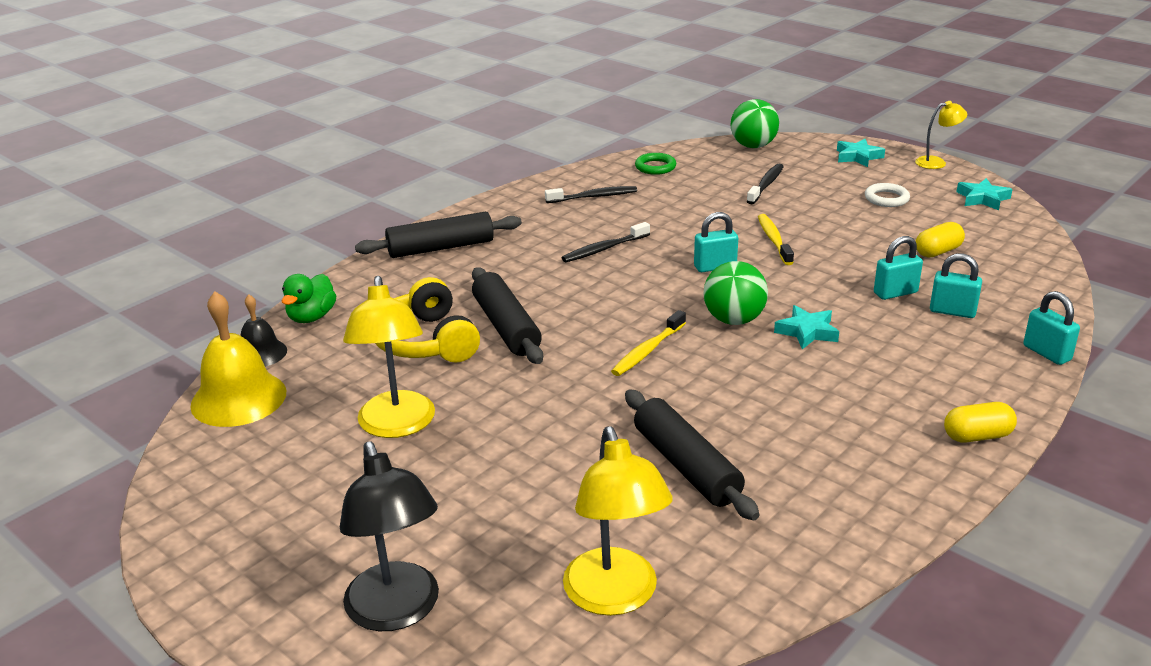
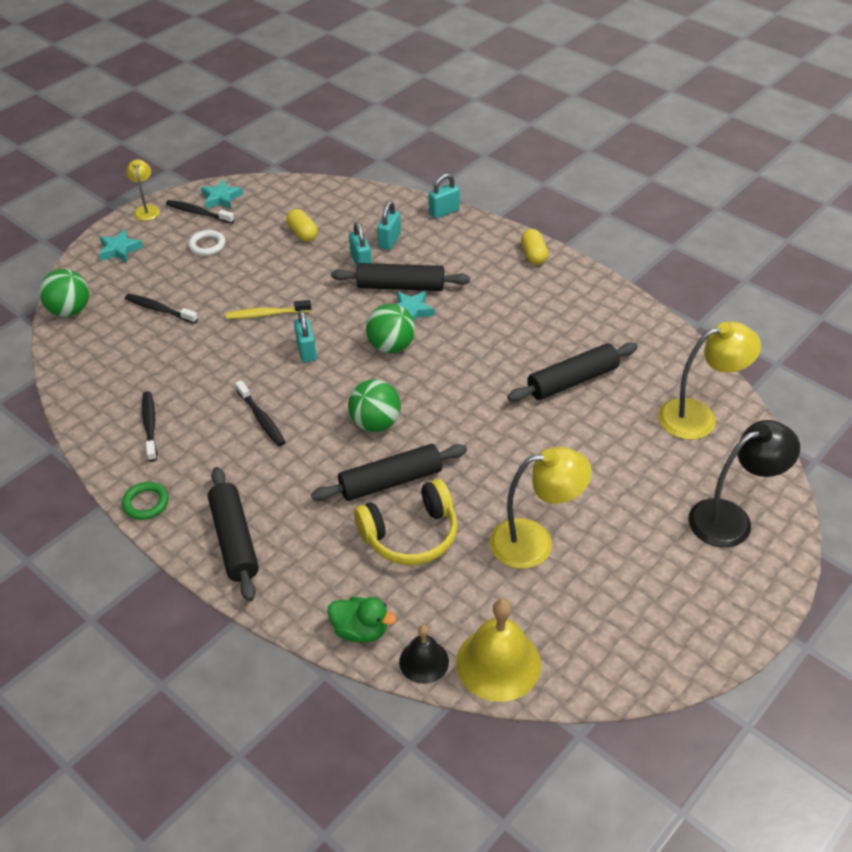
camera: 90 degrees left, 15 degrees up
yellow toothbrush [611,310,686,376] -> none
green ring [635,153,676,175] -> green ring moved to [122,482,169,520]
none -> black toothbrush [166,200,235,224]
none -> black rolling pin [331,263,470,291]
none -> green ball [348,379,401,432]

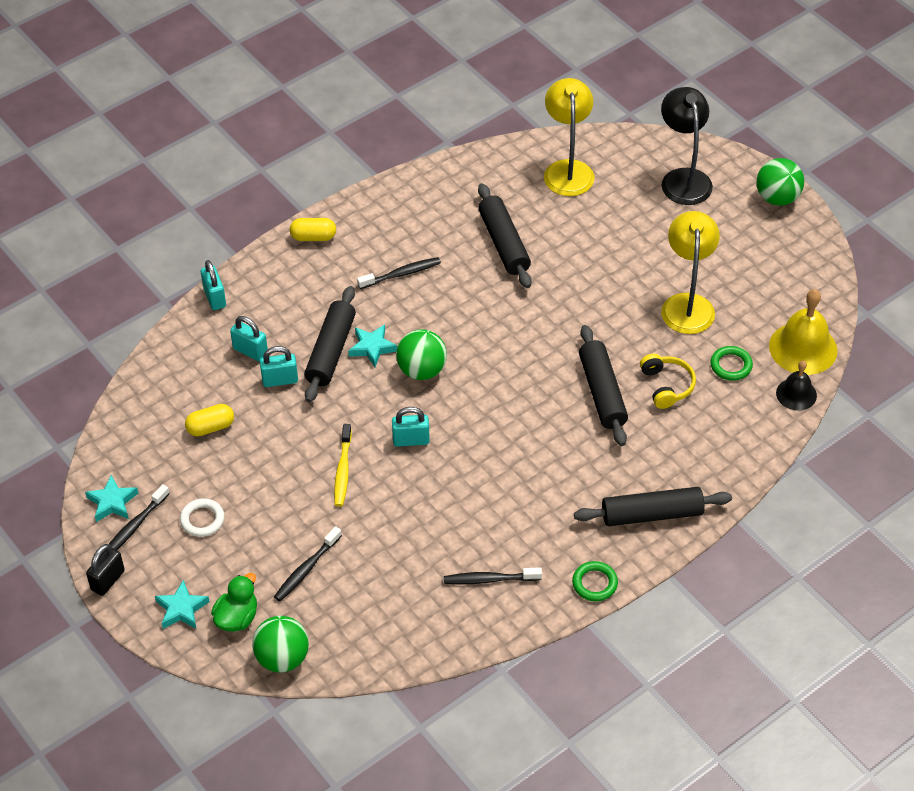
camera: 80 degrees left, 5 degrees up
yellow lamp [126,159,160,221] -> black padlock [86,544,125,596]
black toothbrush [235,380,286,446] -> black toothbrush moved to [357,257,441,289]
green duck [327,597,396,642] -> green duck moved to [211,573,257,632]
green ball [348,379,401,432] -> green ball moved to [757,158,804,206]
yellow headphones [354,479,457,565] -> yellow headphones [640,354,696,409], size x0.66
none -> green ring [710,346,753,381]

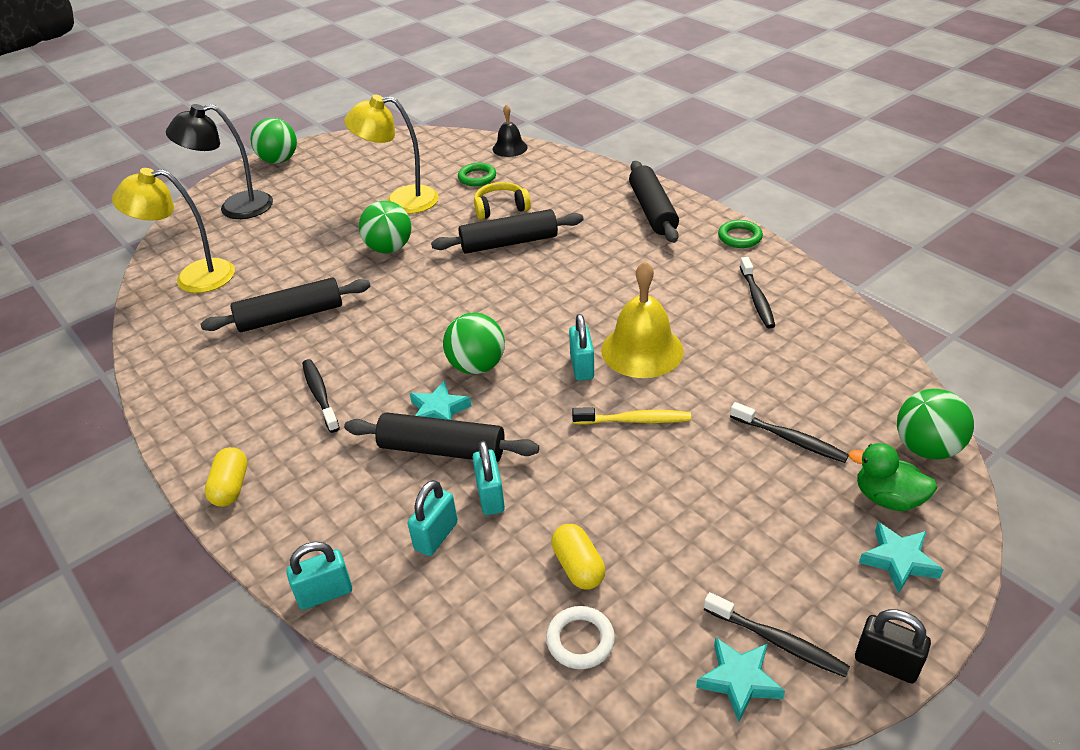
camera: 90 degrees left, 10 degrees down
white ring [180,498,224,537] -> white ring moved to [546,606,615,669]
yellow bell [769,289,837,375] -> yellow bell moved to [601,261,684,378]
none -> green ball [359,201,411,253]

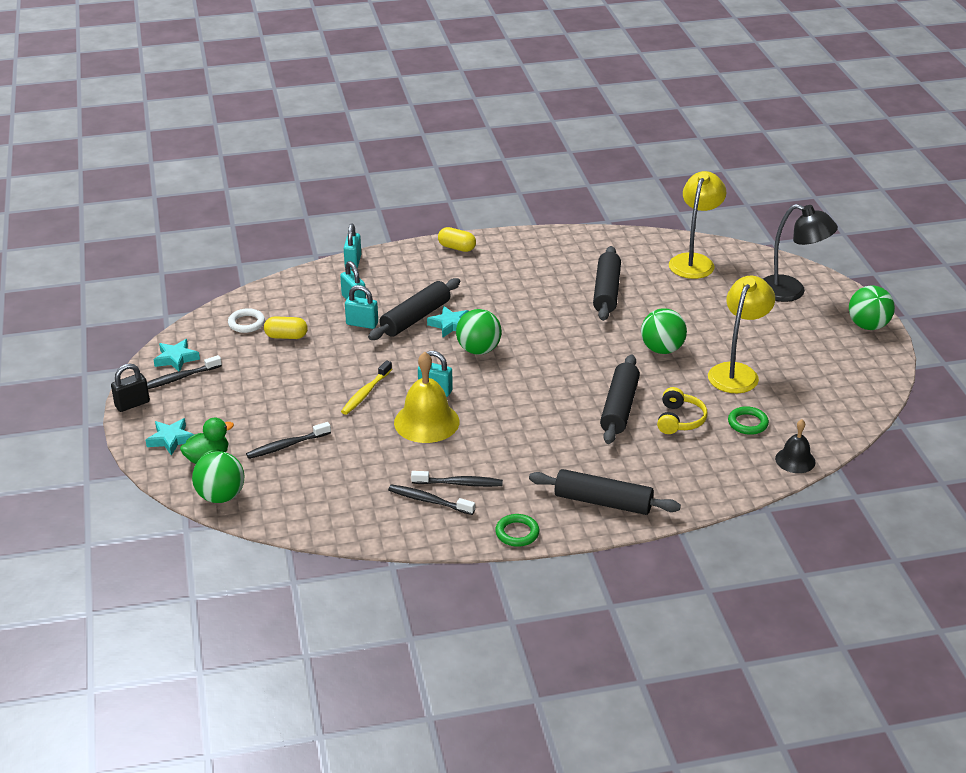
camera: 115 degrees right, 5 degrees down
black lamp [166,104,273,219] -> black lamp turned 105 degrees clockwise [763,204,838,302]
black toothbrush [302,359,340,433] -> black toothbrush moved to [411,471,503,487]

